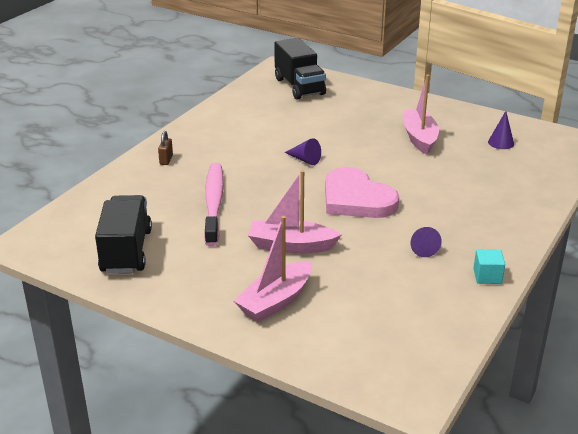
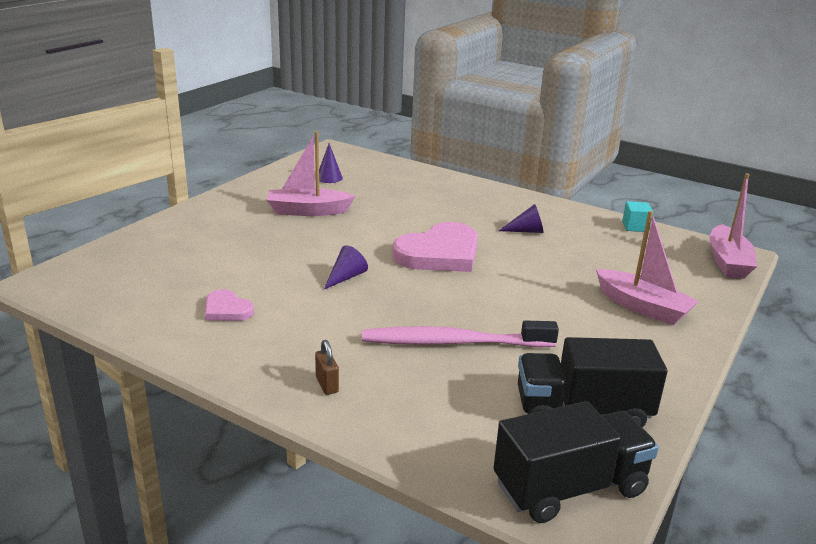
camera: 90 degrees left, 5 degrees down
brown padlock [158,131,173,165] -> brown padlock turned 60 degrees clockwise [315,340,339,395]
pink boat [248,170,342,254] -> pink boat moved to [709,173,757,279]
black truck [274,38,326,100] -> black truck moved to [494,401,659,523]
turquoise cube [473,249,505,284] -> turquoise cube moved to [622,201,653,232]
none -> pink heart [205,289,254,321]

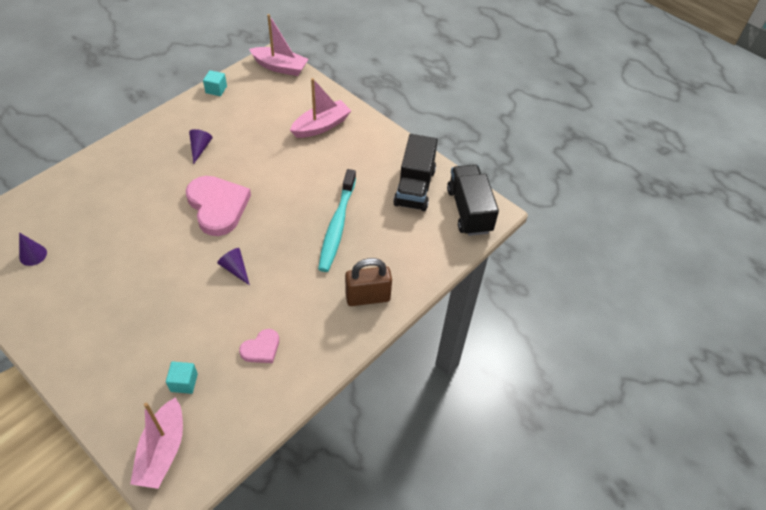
camera: 80 degrees left, 25 degrees up
pink boat [267,131,355,216] -> pink boat moved to [130,397,183,489]
brown padlock [315,340,339,395] -> brown padlock [345,258,392,306], size x2.00
pink toothbrush [362,321,559,348] -> turquoise toothbrush [318,169,356,272]
none -> turquoise cube [166,361,198,394]

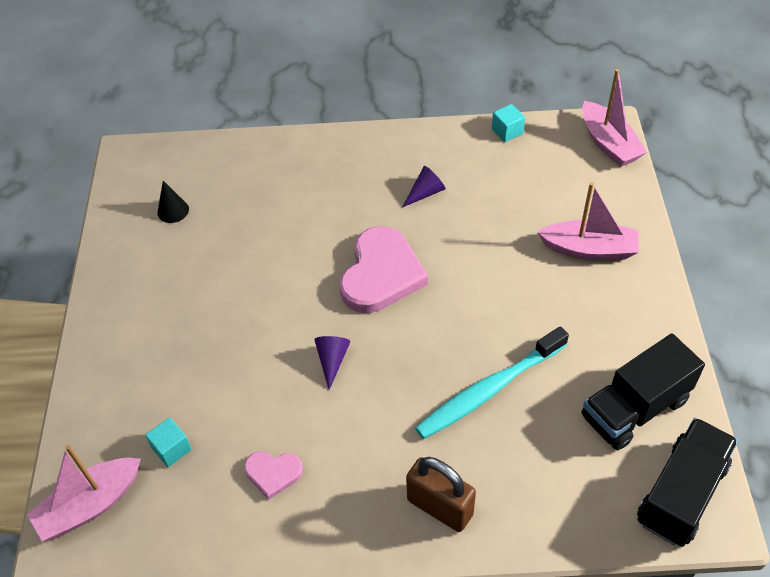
camera: 50 degrees right, 0 degrees up
purple cone [19,232,47,266] -> black cone [157,181,189,223]

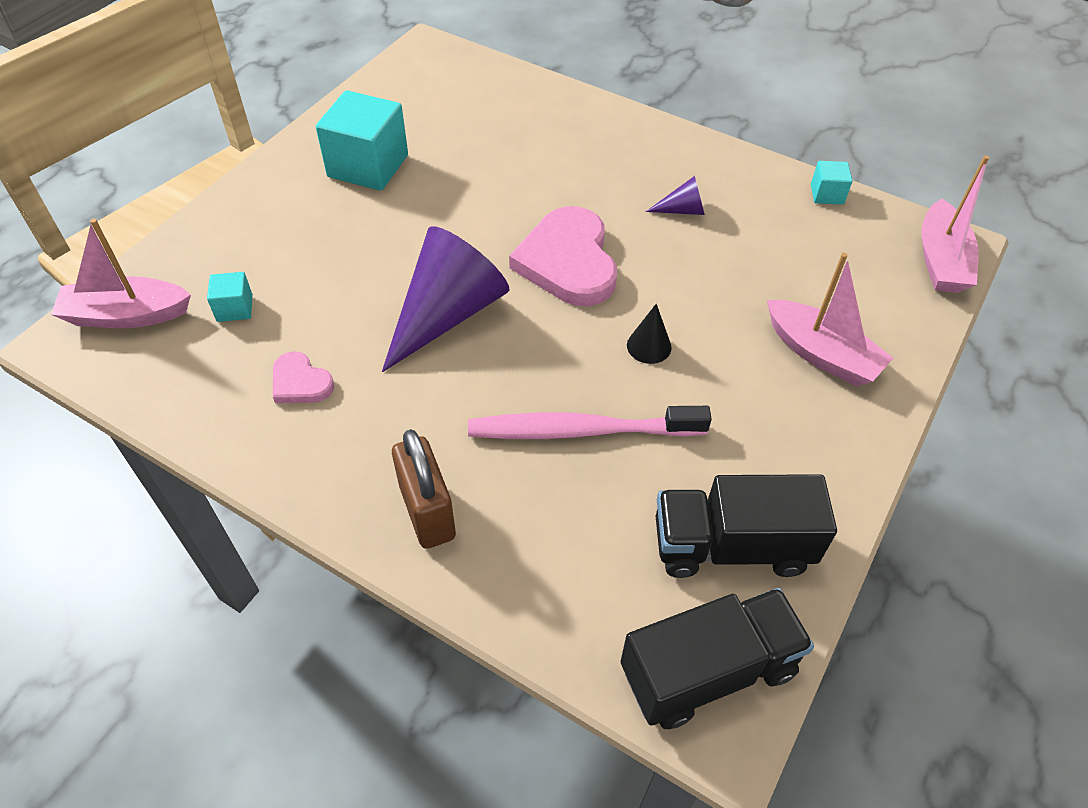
camera: 30 degrees right, 0 degrees up
black cone [157,181,189,223] -> black cone moved to [627,304,672,364]
purple cone [314,336,350,390] -> purple cone [382,226,509,372], size x2.27
pink heart [339,226,428,313] -> pink heart turned 120 degrees clockwise [509,206,617,306]
turquoise toothbrush [415,326,569,439] -> pink toothbrush [468,406,712,439]
none -> turquoise cube [316,90,408,191]

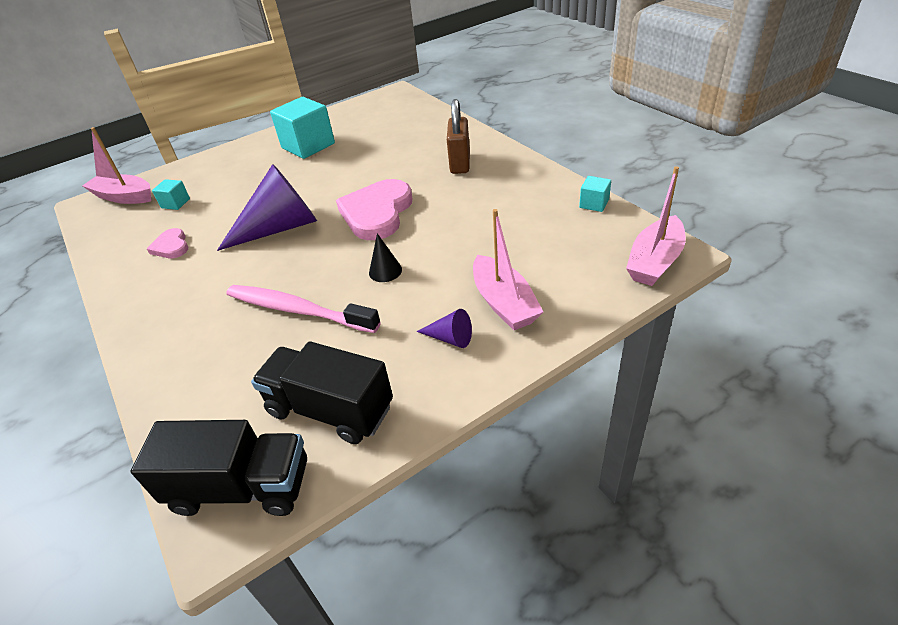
camera: 30 degrees right, 10 degrees down
brown padlock [392,429,456,549] -> brown padlock moved to [447,99,470,174]
purple cone [646,176,705,215] -> purple cone moved to [417,309,472,348]

